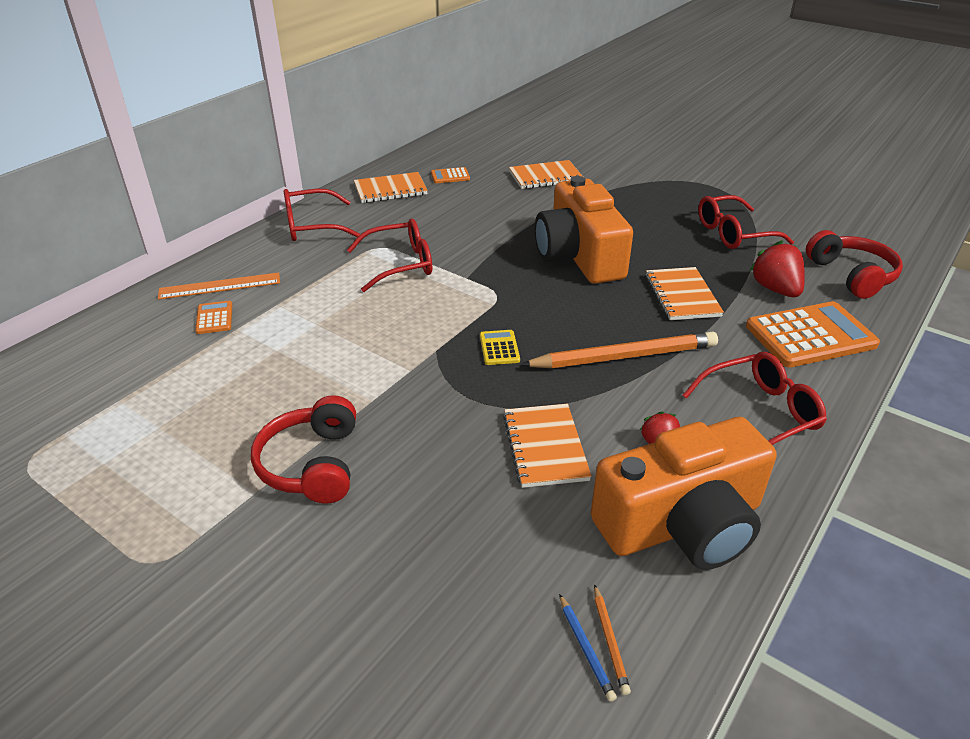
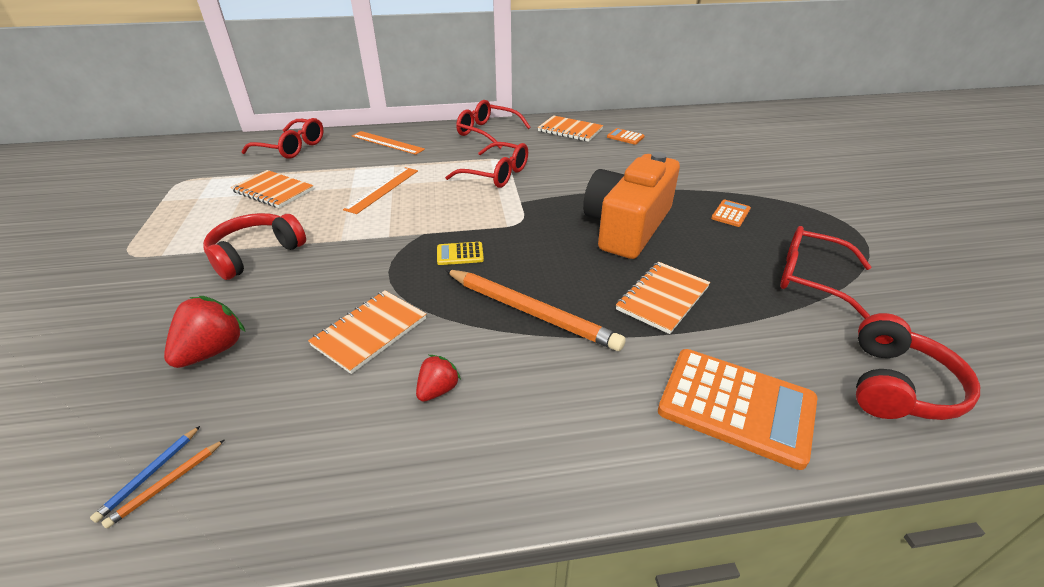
camera: 45 degrees right, 0 degrees up
orange calculator [195,301,232,334] -> orange calculator moved to [711,200,751,227]
yellow calculator [480,330,520,365] -> yellow calculator turned 135 degrees counterclockwise [437,242,484,265]
orange notebook [509,160,583,189] -> orange notebook moved to [231,170,314,208]
orange camera [591,417,777,570] -> none
red glasses [682,352,827,445] -> red glasses moved to [241,118,323,159]
red strawberry [749,240,805,297] -> red strawberry moved to [164,296,245,368]
none -> orange ruler [343,167,418,214]

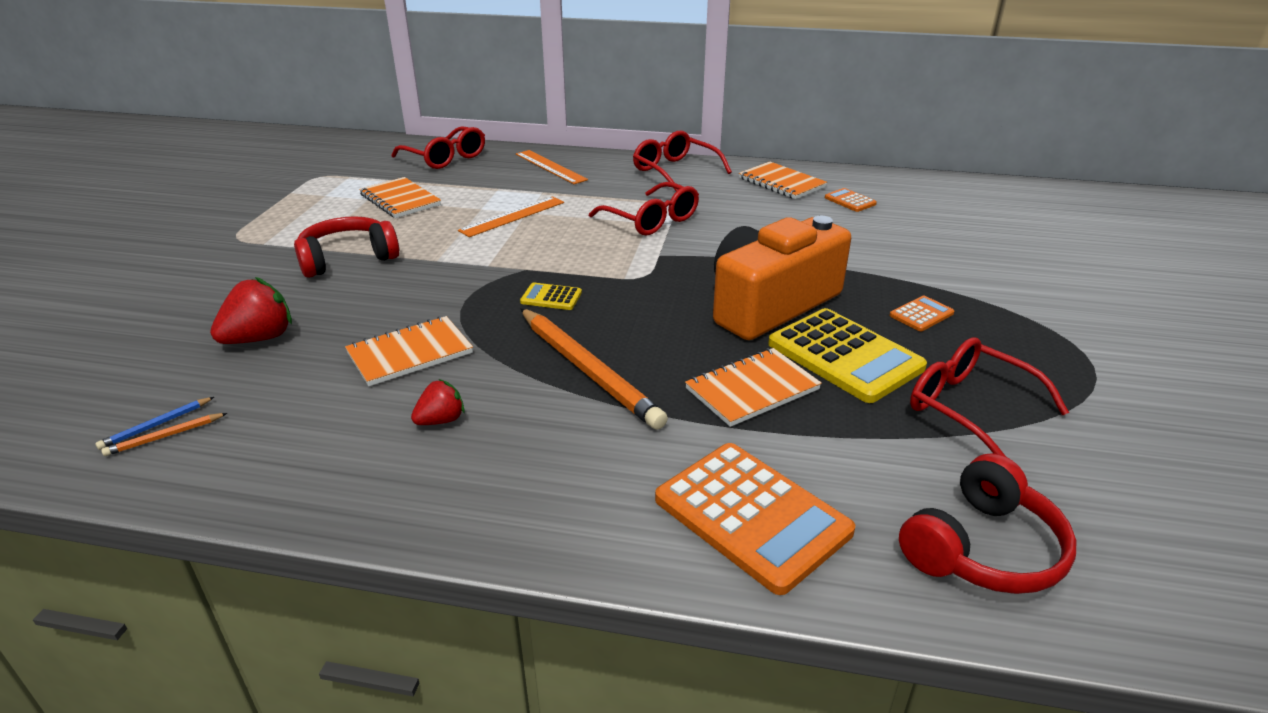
camera: 20 degrees right, 5 degrees down
none -> yellow calculator [768,308,927,403]

